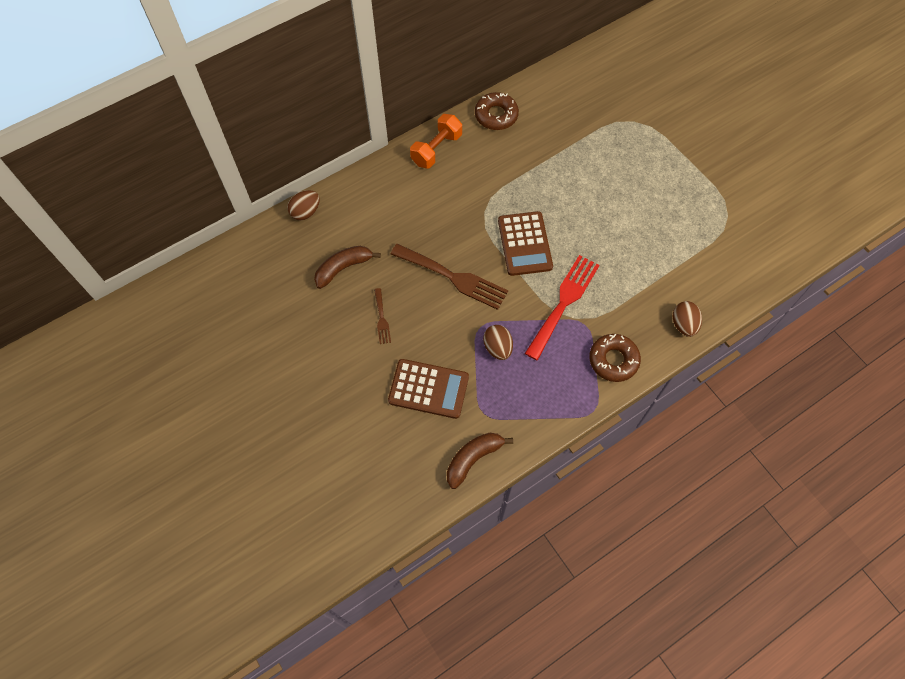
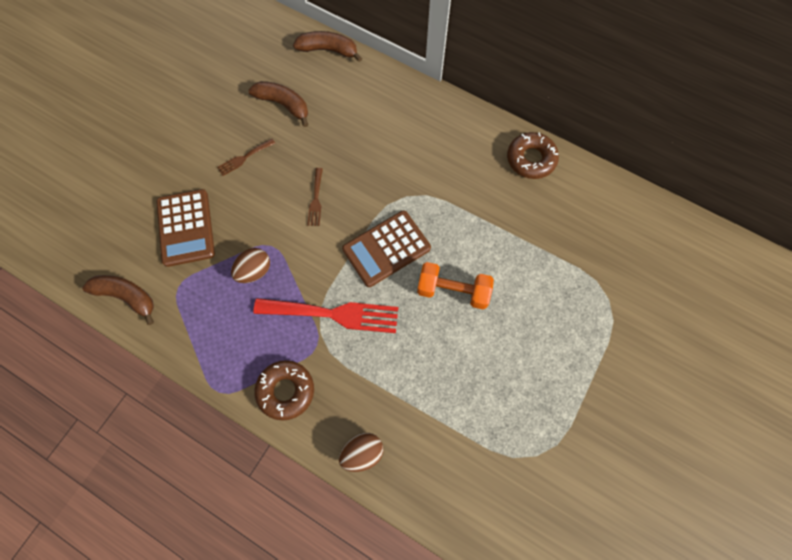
camera: 65 degrees right, 5 degrees up
brown egg [287,190,320,221] -> brown banana [293,31,362,62]
brown fork [391,244,508,310] -> brown fork [307,168,323,226], size x0.48
orange dumbbell [410,114,462,168] -> orange dumbbell moved to [417,262,494,309]

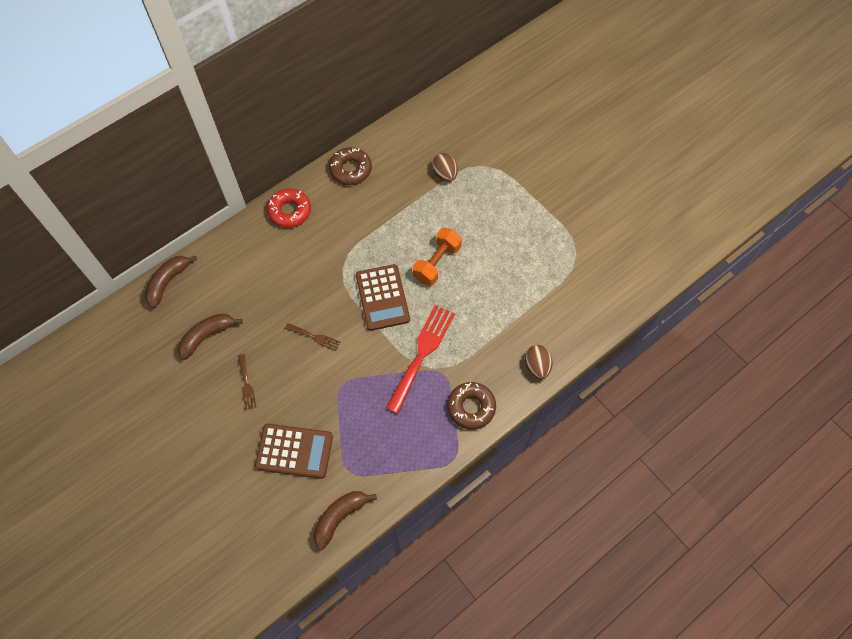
camera: 70 degrees left, 5 degrees down
brown egg [231,248,270,283] -> brown egg moved to [432,153,458,182]
none -> red donut [267,188,311,228]

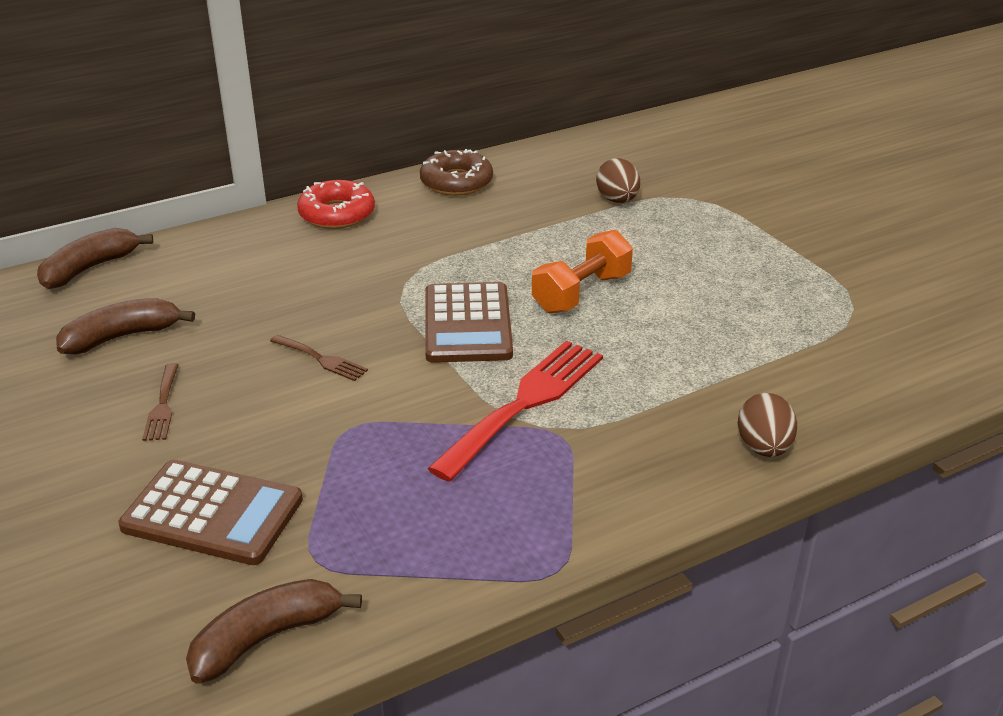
camera: 10 degrees right, 30 degrees down
brown donut [447,382,496,429] -> none

